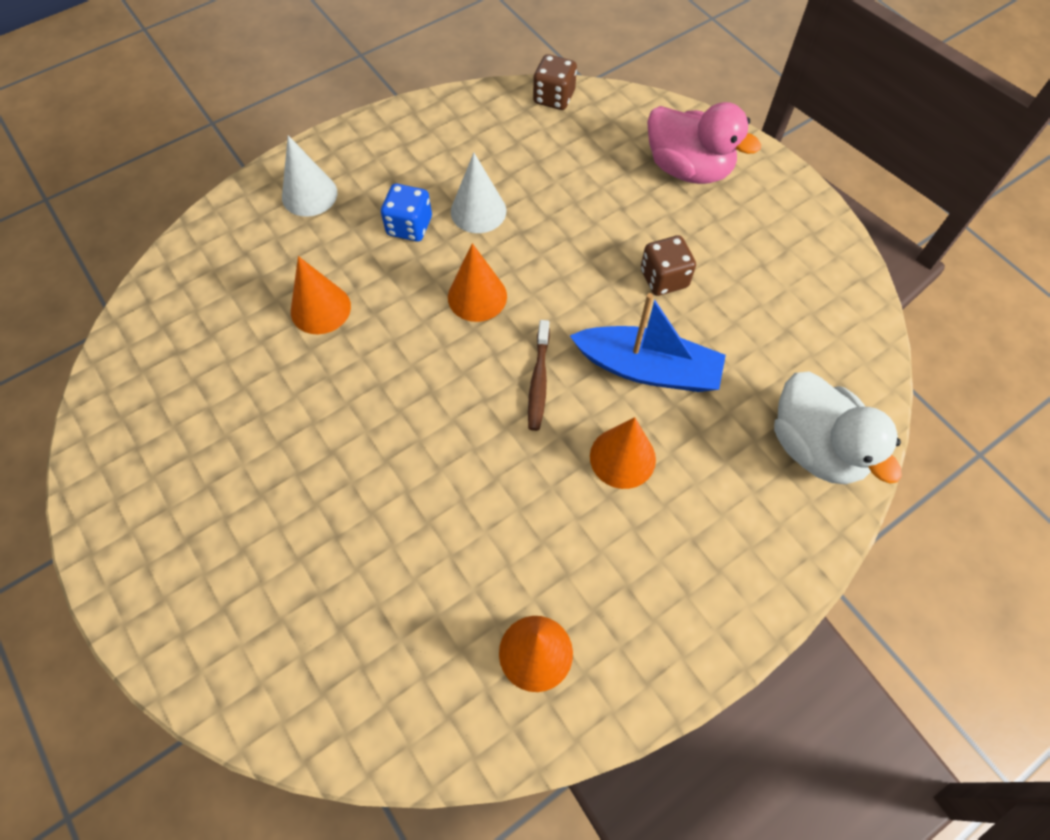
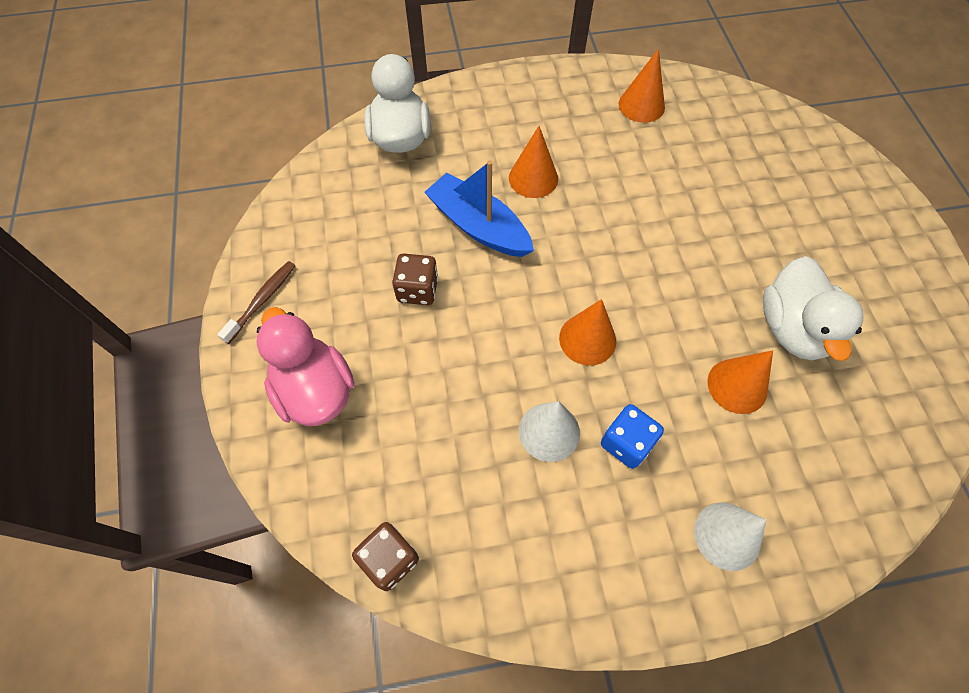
camera: 155 degrees left, 0 degrees up
brown toothbrush [528,320,550,431] -> brown toothbrush moved to [217,261,295,344]
none -> white duck [763,256,863,361]

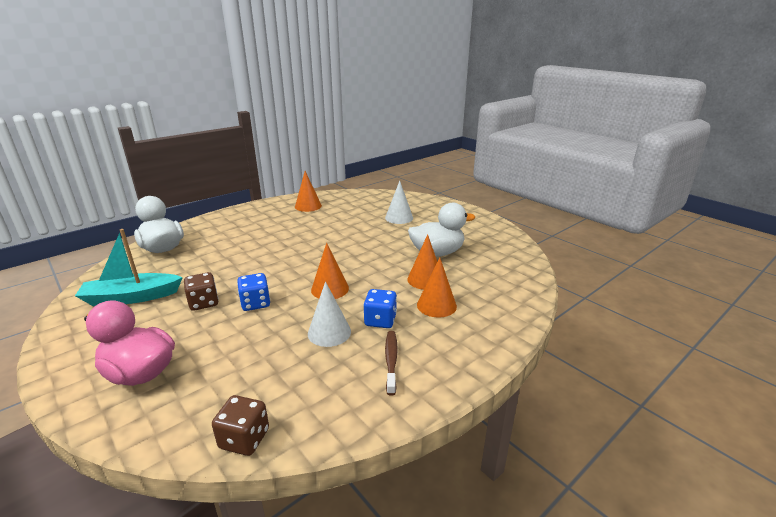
camera: 30 degrees left, 35 degrees down
brown toothbrush [217,261,295,344] -> brown toothbrush moved to [385,331,398,396]
blue boat [424,160,534,257] -> none
orange cone [509,126,558,198] -> orange cone moved to [417,257,457,318]
white cone [694,503,766,571] -> white cone moved to [385,181,413,224]
white duck [763,256,863,361] -> white duck turned 75 degrees counterclockwise [408,203,475,257]
none -> turquoise boat [75,229,183,306]
none -> blue dice [237,273,270,311]

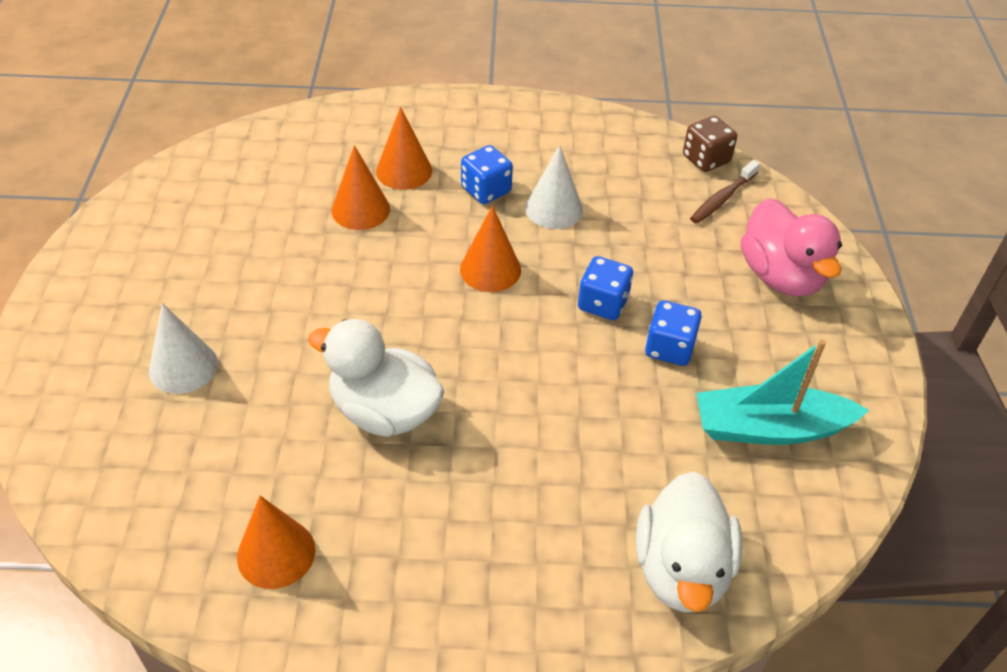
camera: 140 degrees left, 20 degrees up
turquoise boat [75,229,183,306] -> turquoise boat turned 150 degrees clockwise [696,339,869,445]
brown dice [184,272,218,311] -> blue dice [645,300,702,366]
brown toothbrush [385,331,398,396] -> brown toothbrush moved to [690,160,760,224]
white duck [408,203,475,257] -> white duck moved to [308,319,445,437]

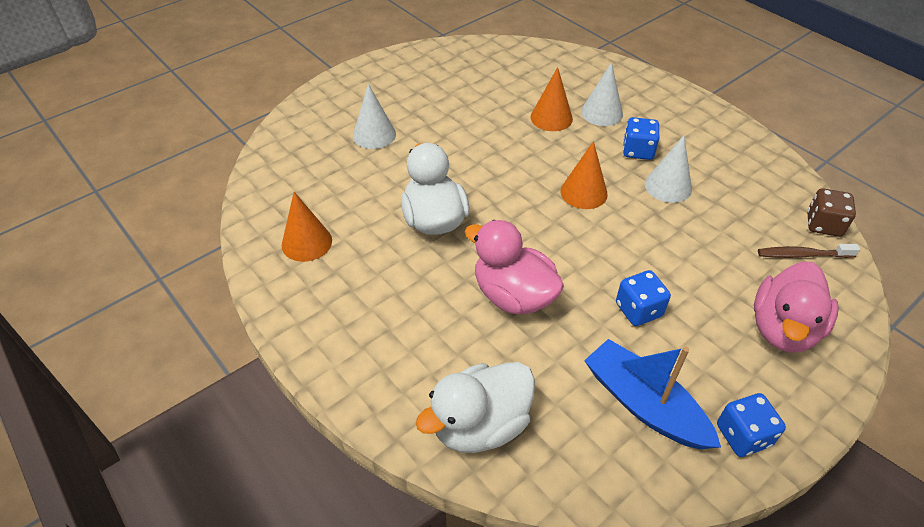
camera: 50 degrees right, 0 degrees up
orange cone [376,107,432,190] -> white cone [581,62,623,126]
blue dice [578,256,633,320] -> blue dice moved to [717,393,786,457]
turquoise boat [696,339,869,445] -> blue boat [584,339,721,449]
none -> pink duck [465,220,564,314]

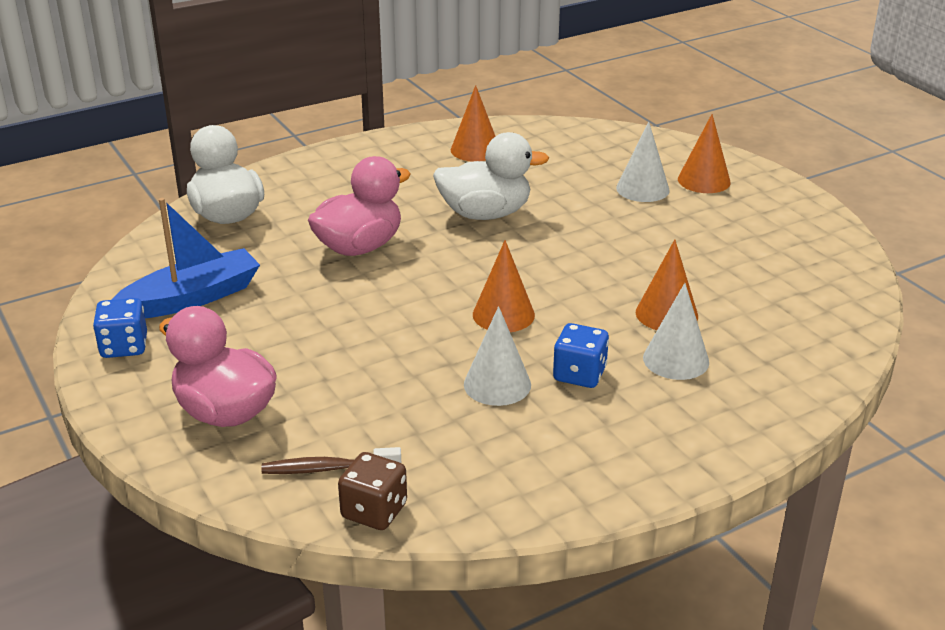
camera: 100 degrees right, 15 degrees down
blue dice [616,270,671,326] -> none
brown toothbrush [758,244,860,258] -> brown toothbrush turned 105 degrees counterclockwise [261,447,401,474]
none -> orange cone [678,114,731,193]

